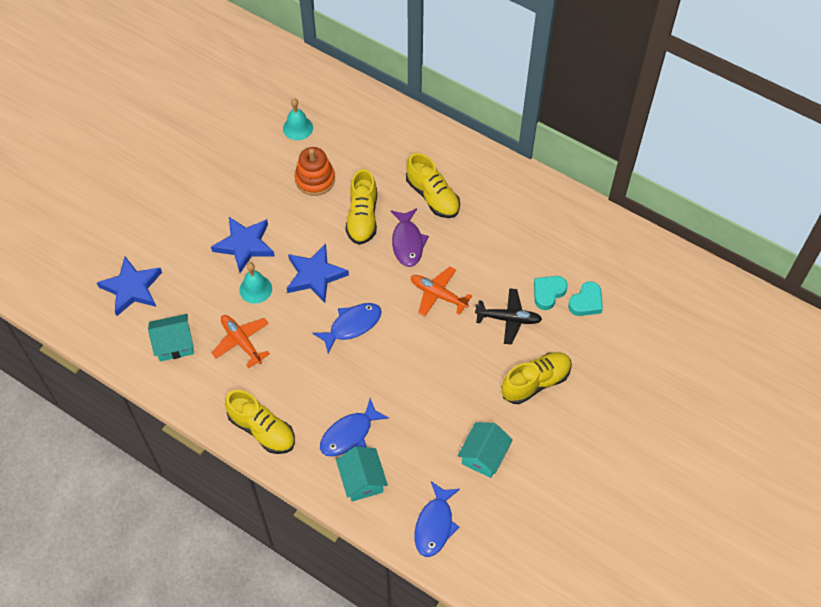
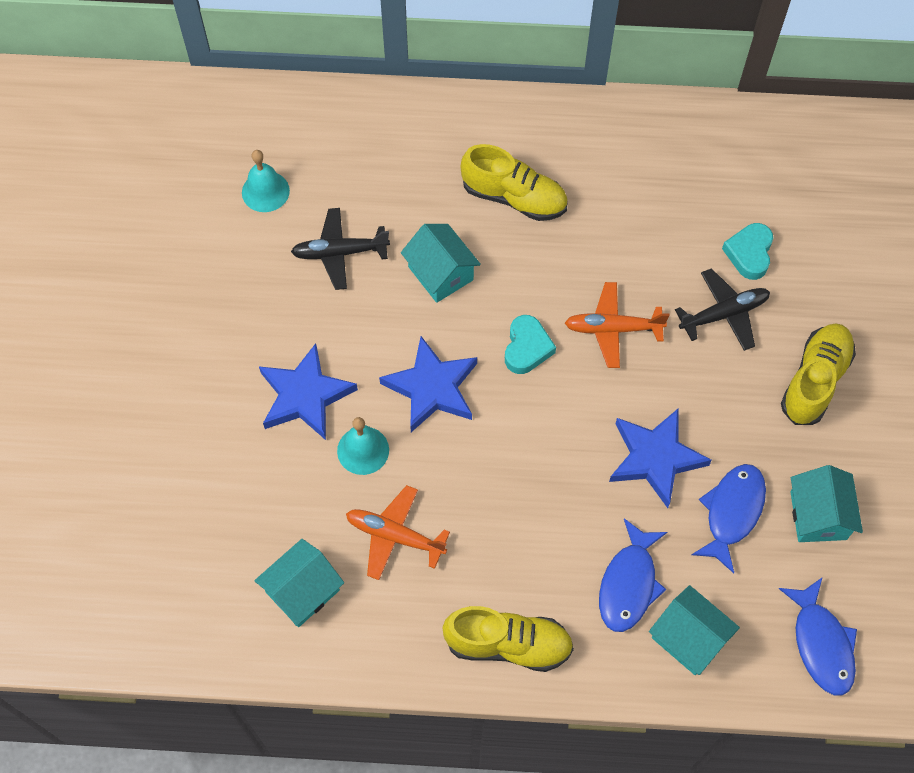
camera: 30 degrees left, 5 degrees up
blue star [96,257,162,316] -> blue star moved to [609,409,712,508]
orange stacking toy [295,147,335,196] -> black plane [291,208,390,290]
blue fish [313,303,382,354] -> blue fish moved to [691,464,766,573]
yellow shoe [346,169,377,245] -> turquoise house [401,224,481,303]
purple fish [390,208,429,267] -> none
turquoise heart [568,281,603,316] -> turquoise heart moved to [505,315,556,374]

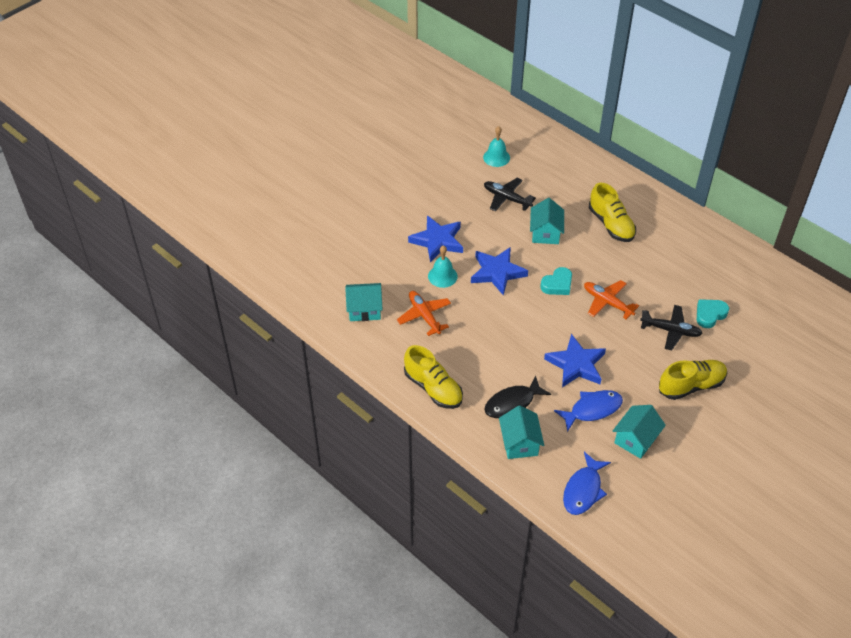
camera: 40 degrees right, 15 degrees down
blue fish [599,518,667,632] -> black fish [484,375,551,418]

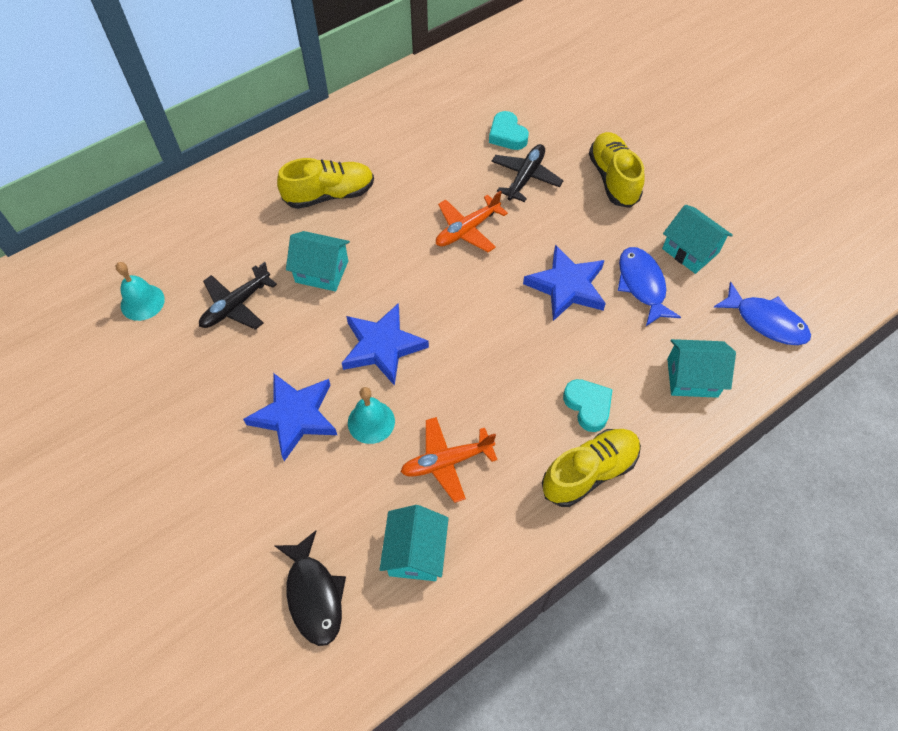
camera: 80 degrees left, 10 degrees up
black fish [484,375,551,418] -> black fish moved to [275,531,346,646]
turquoise heart [540,267,572,295] -> turquoise heart moved to [563,379,613,432]

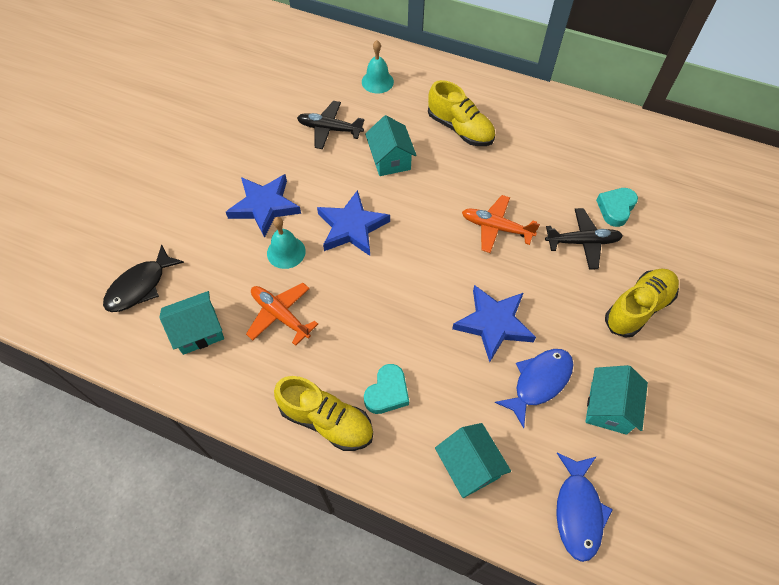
camera: 60 degrees right, 0 degrees up
turquoise bell [116,262,165,321] -> turquoise bell moved to [362,40,394,94]

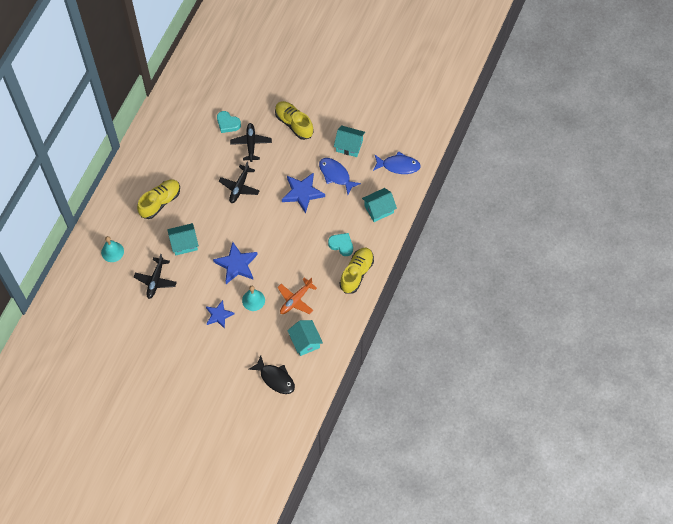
camera: 90 degrees left, 5 degrees up
blue star [226,174,301,238] -> blue star [206,300,235,329], size x0.65
orange plane [462,195,540,253] -> black plane [219,161,260,203]

